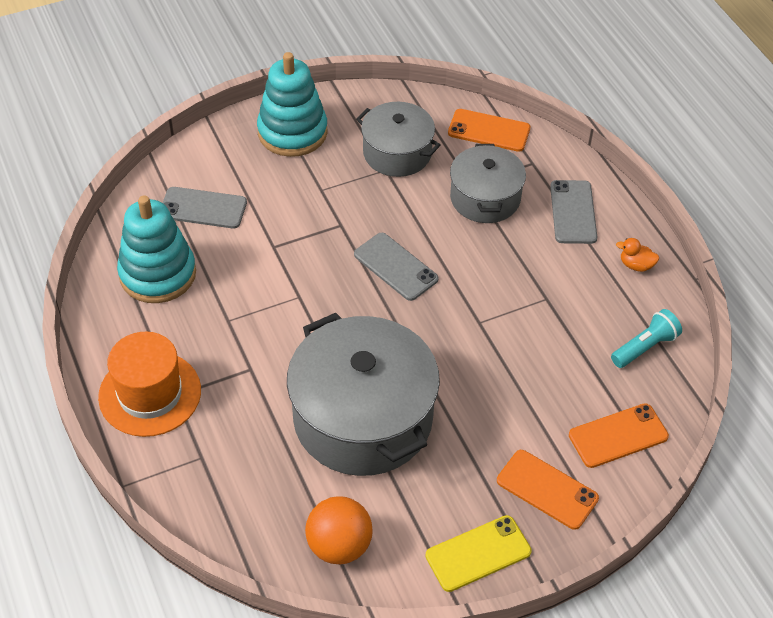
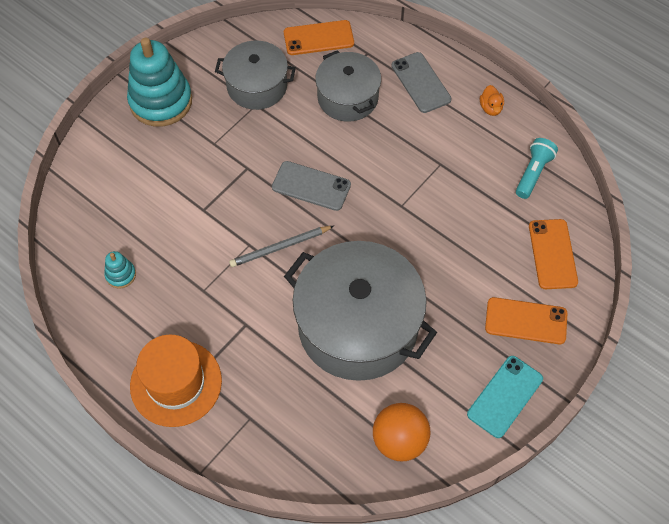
camera: 25 degrees left, 10 degrees up
turquoise stacking toy [117,196,196,303] -> turquoise stacking toy [104,251,136,289], size x0.44
grey phone [163,187,247,229] -> none
yellow phone [425,515,532,592] -> turquoise phone [467,356,543,438]
orange phone [569,403,669,468] -> orange phone turned 45 degrees counterclockwise [529,219,578,289]
orange duck [616,238,659,272] -> orange duck turned 90 degrees counterclockwise [480,85,504,116]
none -> grey pencil [229,226,334,267]

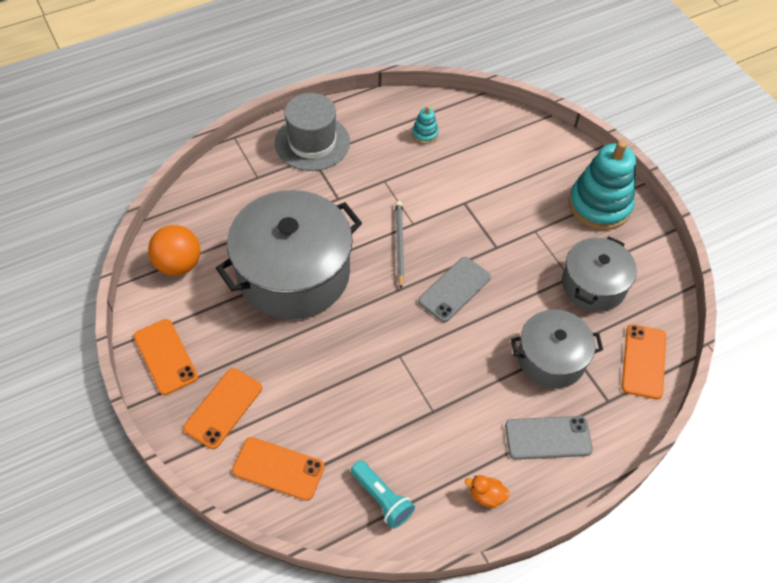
camera: 110 degrees right, 5 degrees down
orange hat [130,335,222,427] -> grey hat [275,93,350,171]
turquoise phone [467,356,543,438] -> orange phone [134,319,198,395]

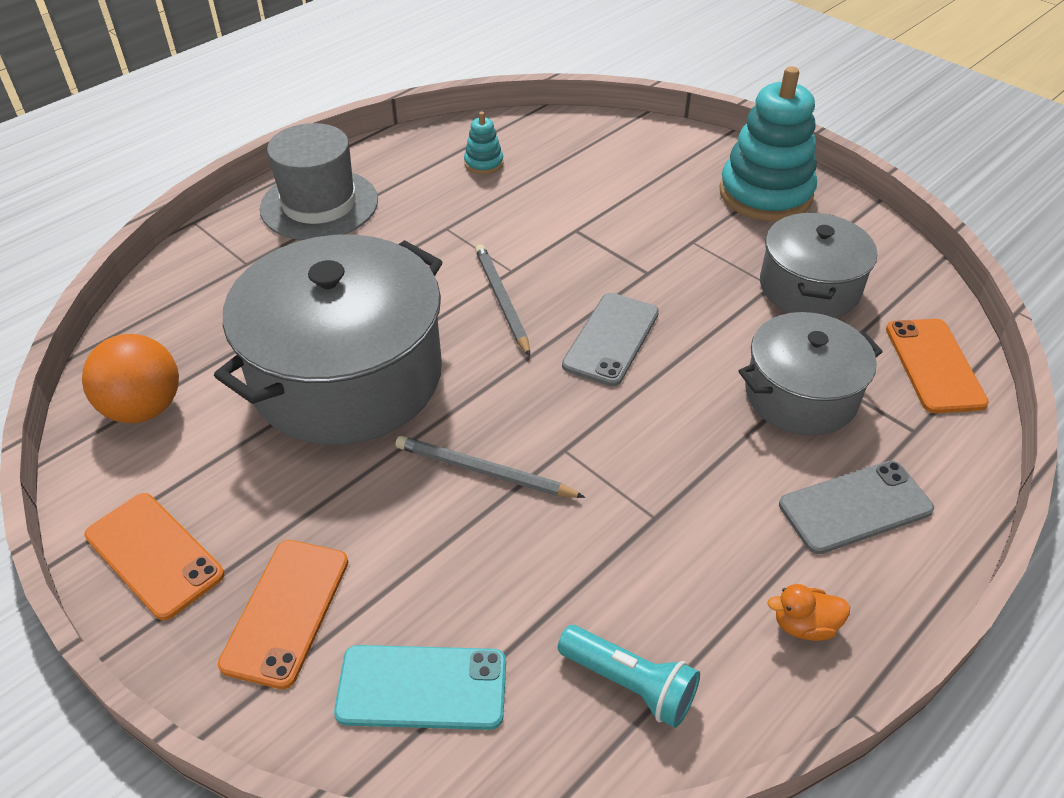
camera: 15 degrees left, 10 degrees down
orange phone [232,437,325,501] -> turquoise phone [334,645,506,730]
none -> grey pencil [395,436,585,498]

